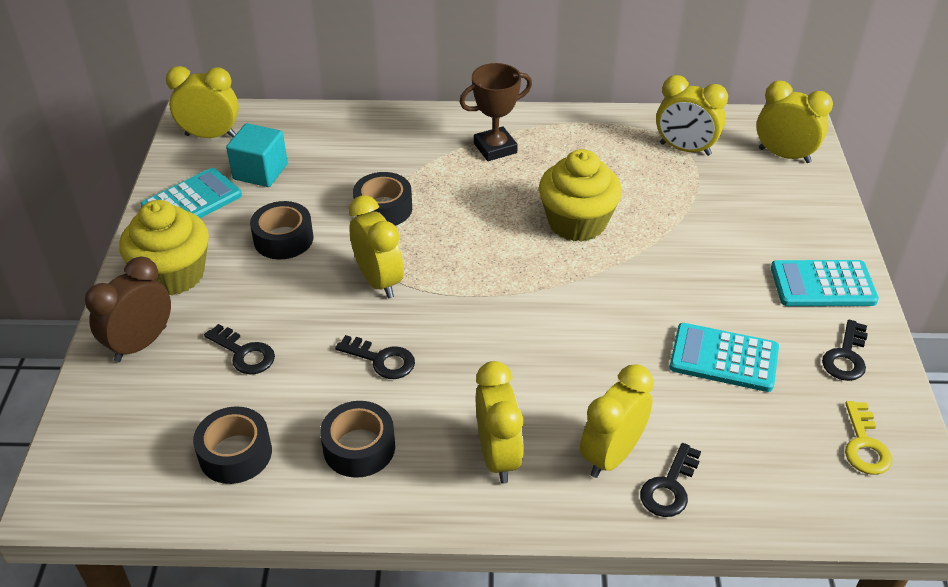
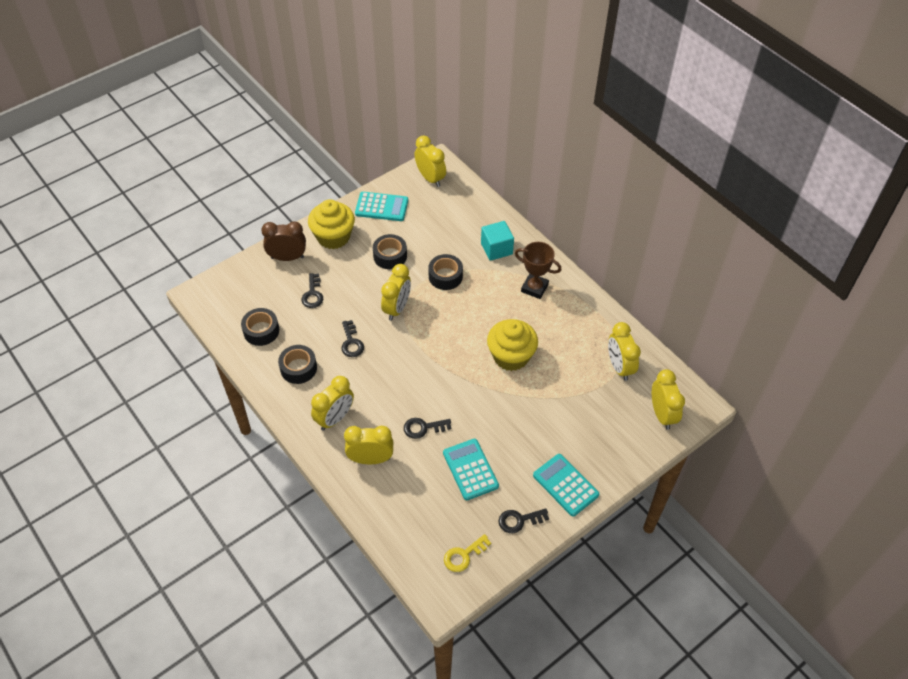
camera: 50 degrees right, 10 degrees up
turquoise cube [226,123,288,187] -> turquoise cube moved to [481,221,514,261]
black key [640,443,701,517] -> black key moved to [404,418,451,439]

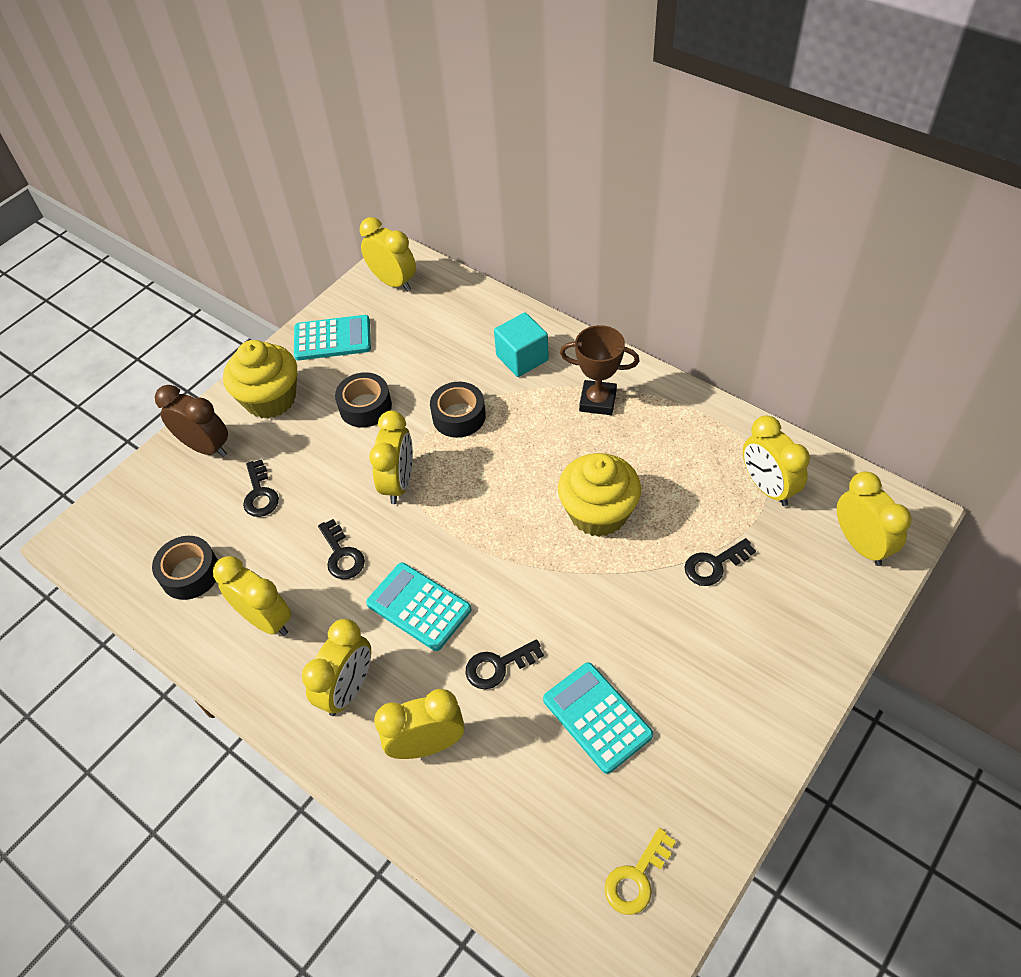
camera: 10 degrees left, 0 degrees up
brown clock [261,222,306,261] -> brown clock turned 45 degrees clockwise [155,385,228,457]
black tape [278,345,317,384] -> yellow clock [213,556,291,636]
black key [499,508,549,533] -> black key moved to [684,538,756,586]
turquoise calculator [533,454,599,516] -> turquoise calculator moved to [366,563,471,651]

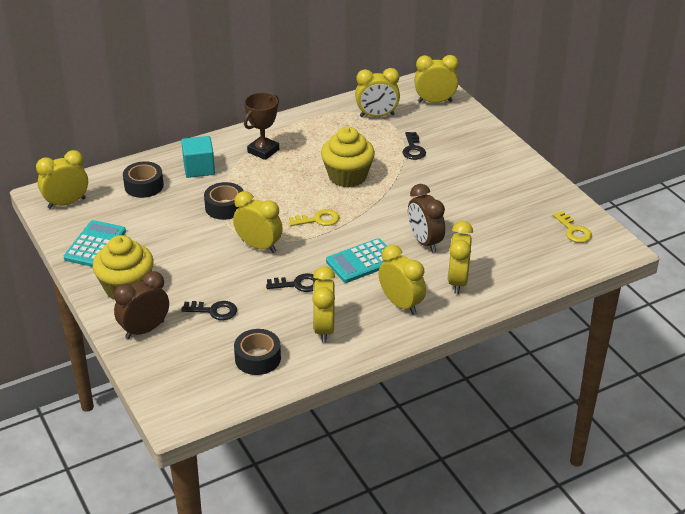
camera: 70 degrees left, 15 degrees down
yellow clock [213,556,291,636] -> yellow clock turned 60 degrees counterclockwise [312,266,335,343]
black tape [335,372,392,428] -> black tape moved to [123,161,164,198]
black key [465,639,544,689] -> brown clock [408,184,445,253]
turquoise calculator [543,662,653,774] -> none
none -> yellow key [289,209,339,226]

